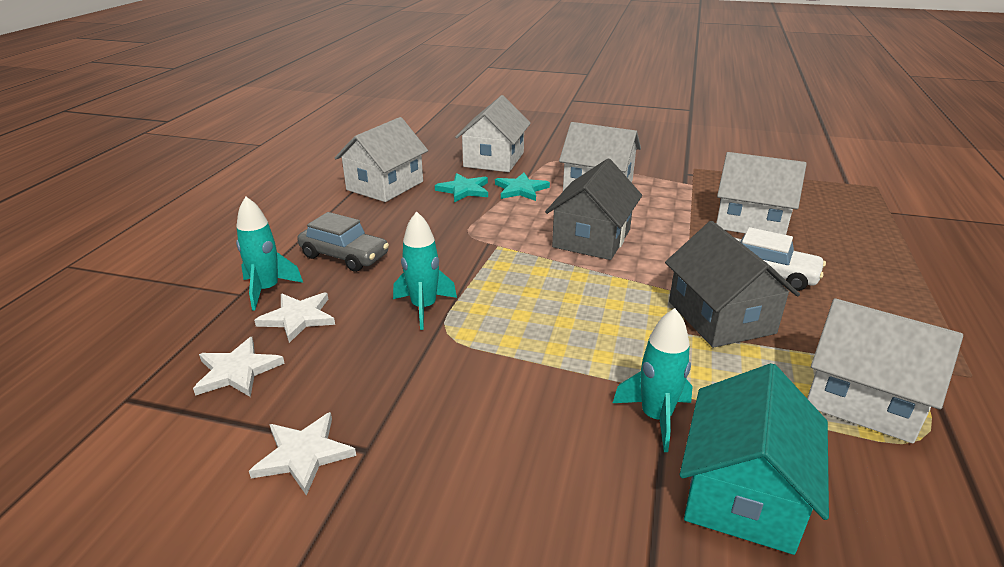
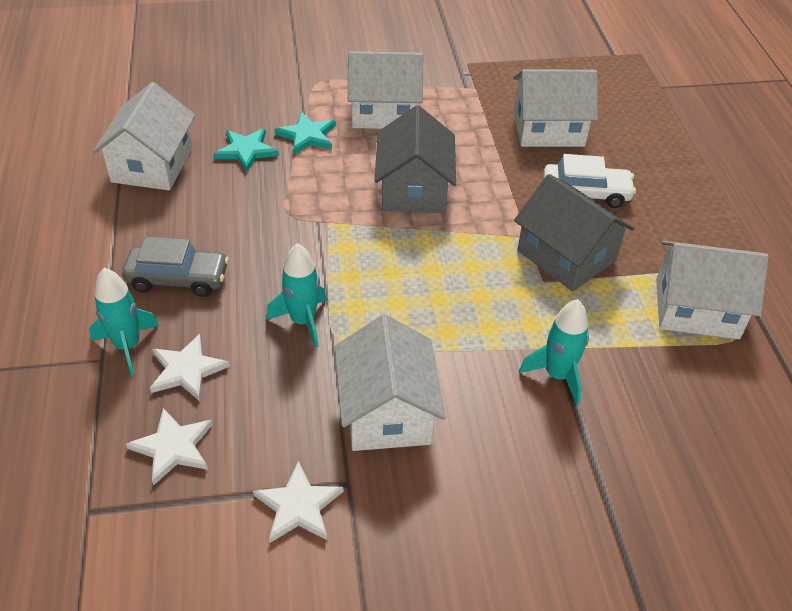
camera: 25 degrees left, 15 degrees up
white house [455,95,531,172] -> white house moved to [335,314,446,451]
turquoise house [680,363,829,555] -> none

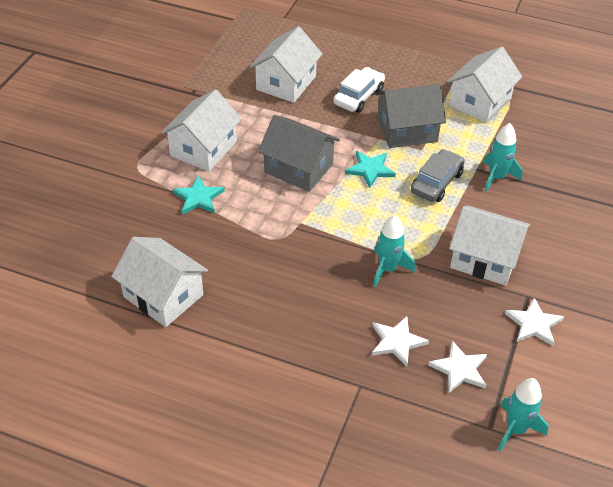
camera: 60 degrees left, 0 degrees up
turquoise rocket [89,268,159,375] -> turquoise rocket moved to [498,378,548,451]
grey car [122,236,229,297] -> grey car moved to [411,149,465,202]
turquoise star [214,128,279,172] -> turquoise star moved to [345,151,396,188]

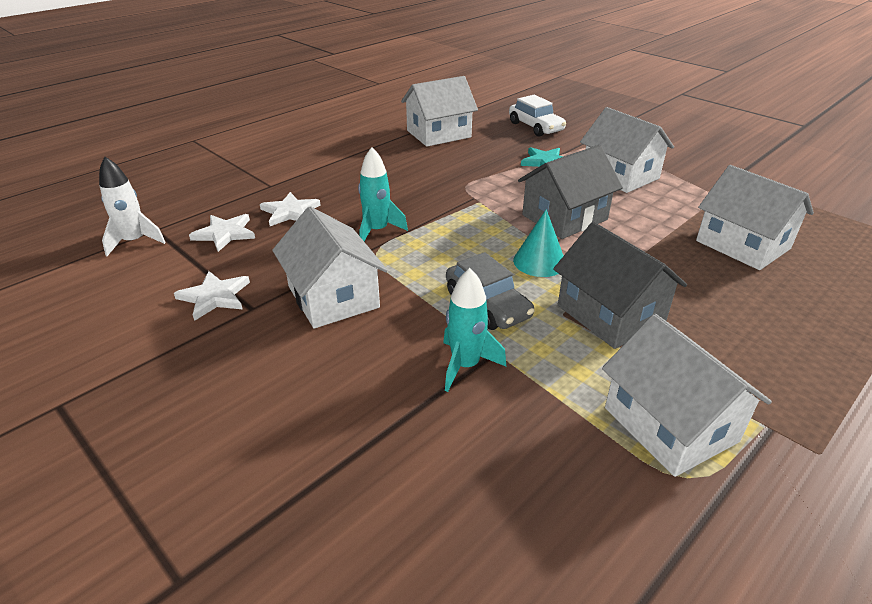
camera: 115 degrees right, 10 degrees down
white car [333,67,385,113] -> white car moved to [509,95,566,137]
turquoise star [345,151,396,188] -> turquoise cone [513,209,564,277]
grey house [375,84,446,148] -> grey house turned 45 degrees counterclockwise [553,222,687,349]
white house [449,206,530,285] -> white house turned 75 degrees counterclockwise [272,206,388,328]
turquoise rocket [498,378,548,451] -> white rocket [99,157,166,256]

